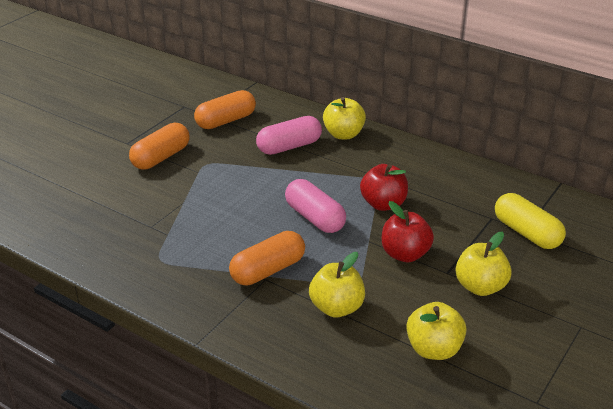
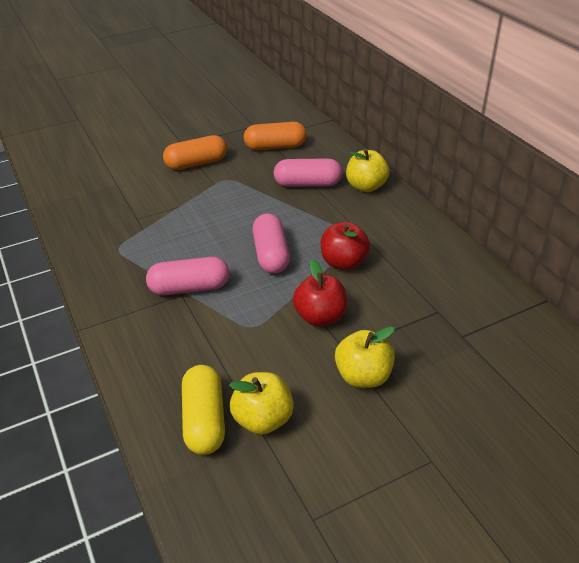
camera: 30 degrees right, 5 degrees up
orange capsule [229,231,305,285] -> pink capsule [146,257,229,295]
yellow apple [309,252,365,317] -> none
yellow capsule [495,193,566,249] -> yellow capsule moved to [182,365,225,455]

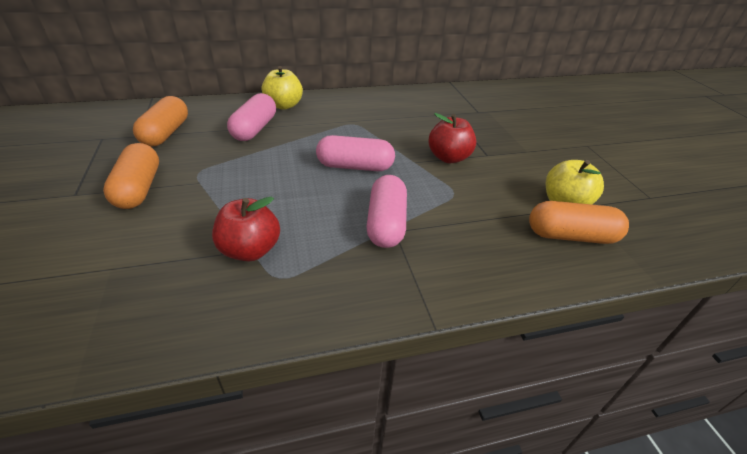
camera: 80 degrees left, 0 degrees up
yellow capsule [182,365,225,455] -> orange capsule [529,201,629,244]
red apple [321,222,370,270] -> red apple moved to [212,197,280,261]
yellow apple [335,326,395,388] -> none

